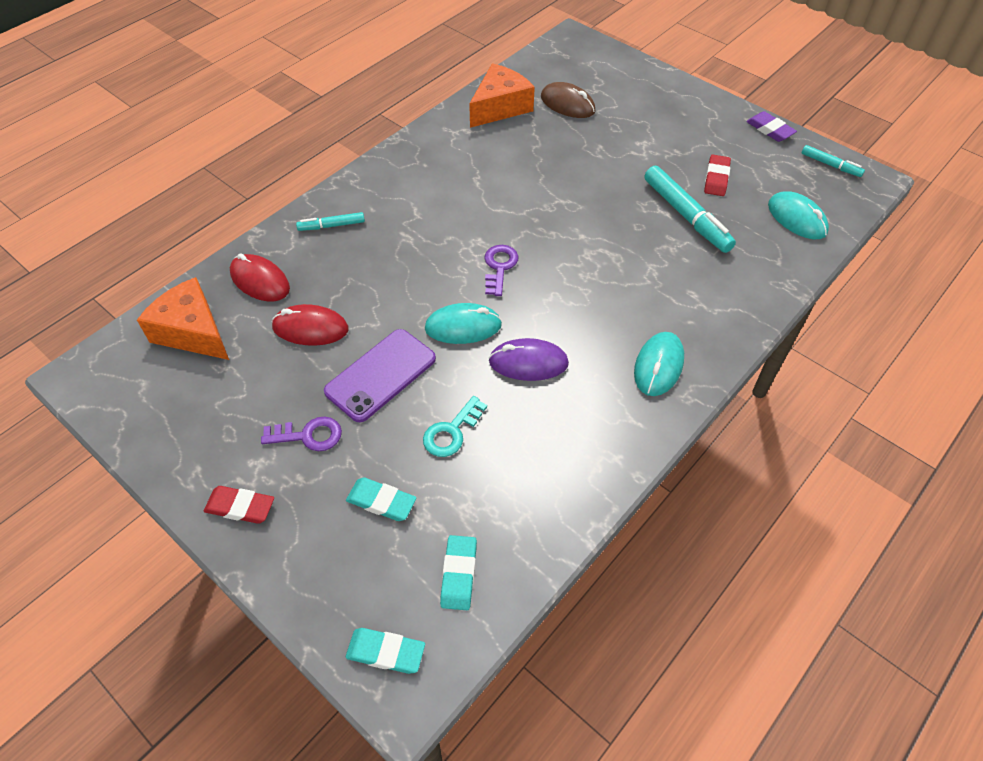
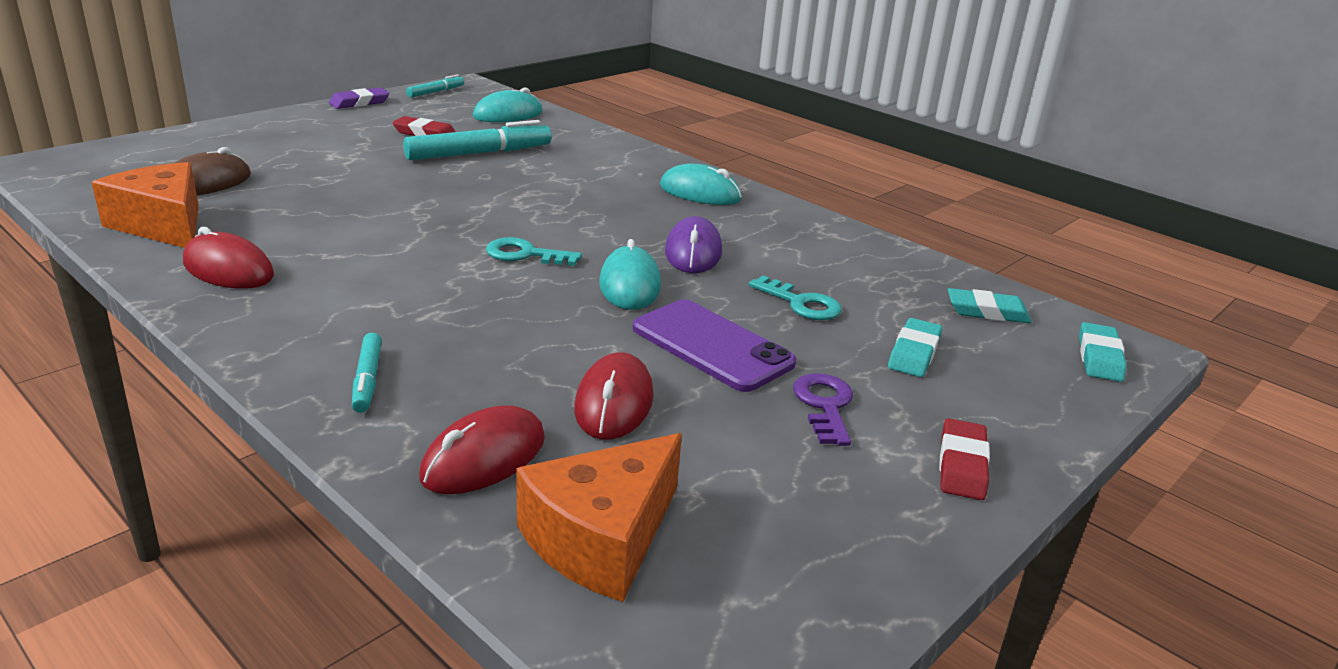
camera: 90 degrees left, 25 degrees down
purple key [484,245,519,296] -> turquoise key [486,237,582,266]
none -> red mouse [183,227,274,289]

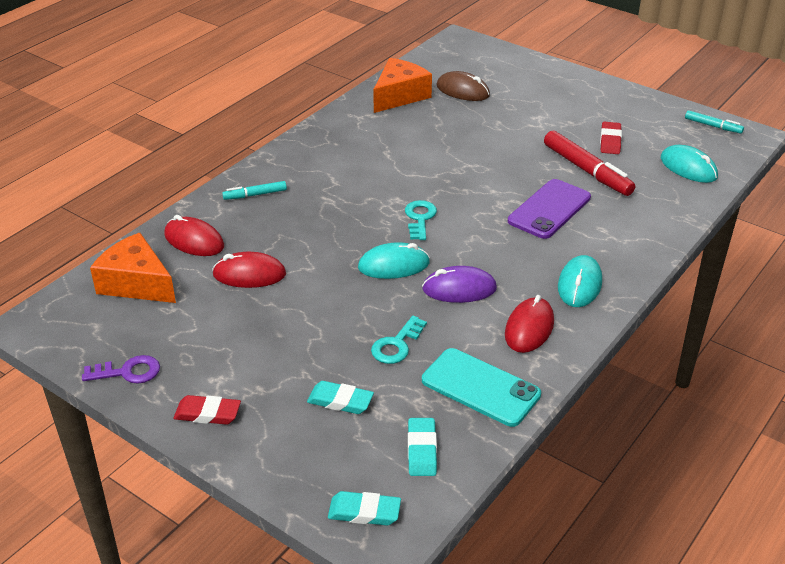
camera: 85 degrees right, 10 degrees up
red mouse [183,227,274,289] -> red mouse moved to [505,295,554,353]
purple eraser [329,87,389,109] -> none
turquoise marker [403,120,552,160] -> red marker [544,131,635,196]
purple phone [632,300,797,392] -> purple phone moved to [508,179,591,239]
purple key [793,373,853,446] -> purple key moved to [82,355,160,383]
none -> turquoise phone [422,348,541,427]

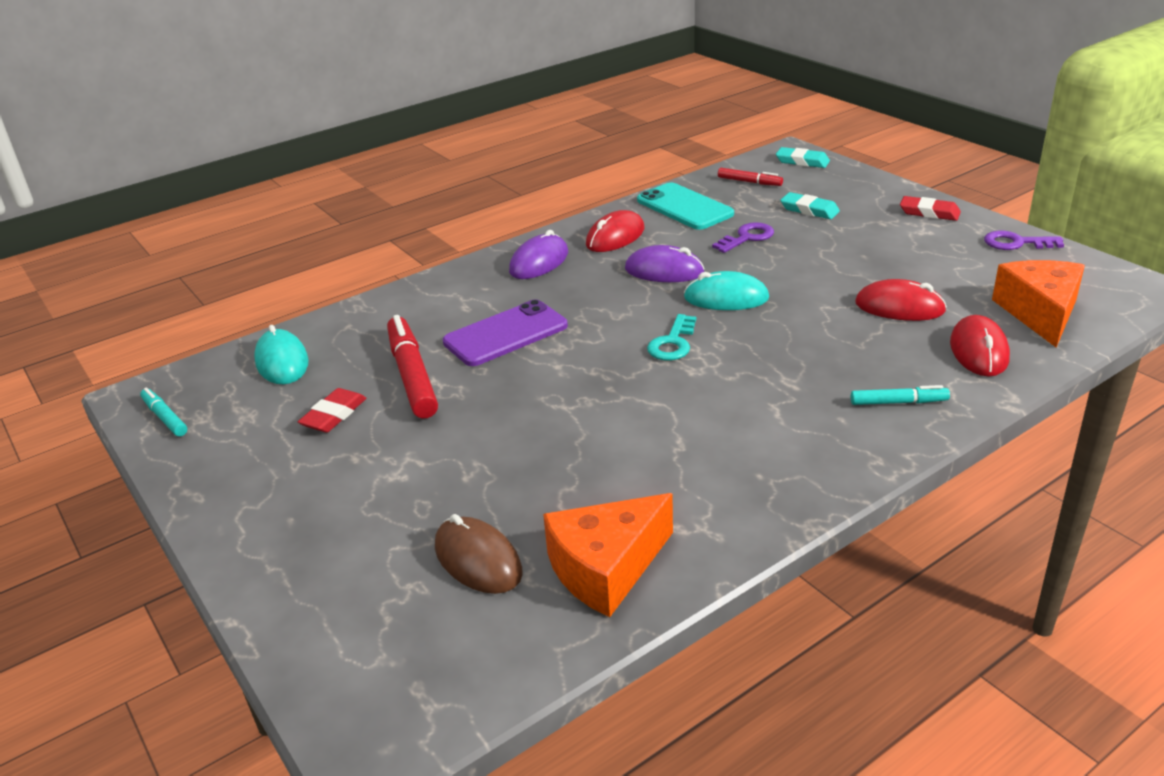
camera: 160 degrees left, 5 degrees down
orange cheese [90,233,176,303] -> orange cheese turned 135 degrees counterclockwise [992,260,1085,348]
red mouse [164,215,224,256] -> red mouse turned 45 degrees clockwise [950,315,1010,376]
turquoise key [371,316,427,364] -> purple key [712,222,774,253]
turquoise eraser [408,418,437,476] -> red marker [718,168,783,186]
turquoise mouse [558,255,602,307] -> purple mouse [509,230,568,279]

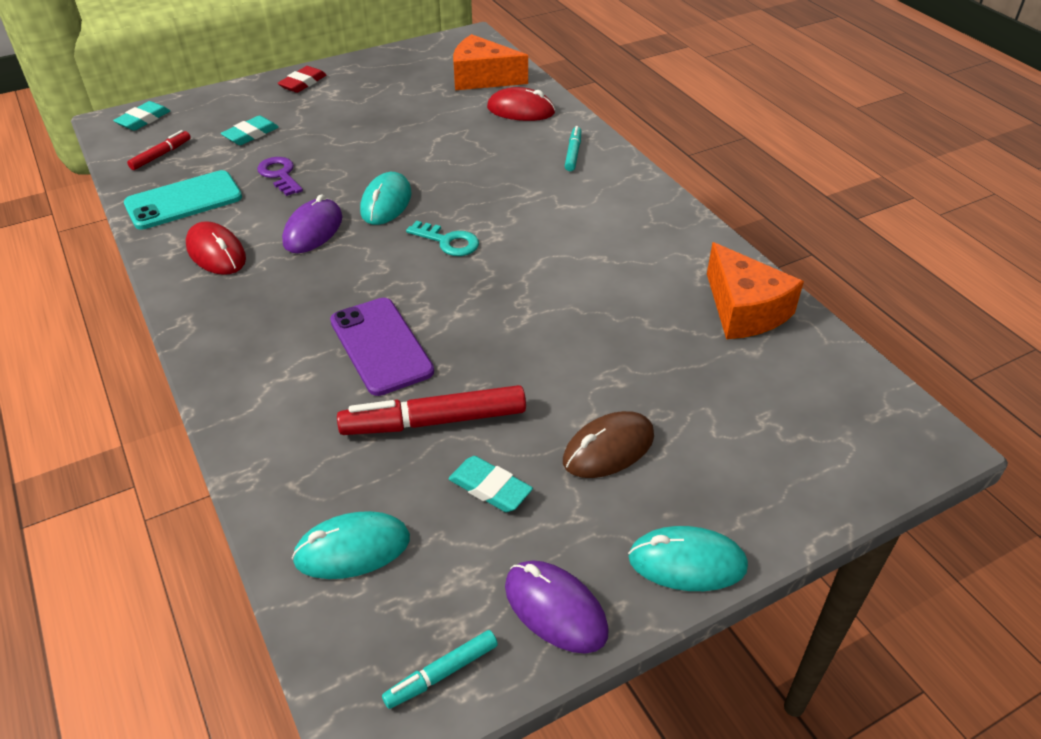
camera: 85 degrees left, 10 degrees up
red eraser [298,388,366,433] -> turquoise eraser [448,456,533,512]
brown mouse [435,514,523,594] -> brown mouse moved to [563,411,654,478]
purple mouse [509,230,568,279] -> purple mouse moved to [505,560,609,653]
red mouse [855,279,947,321] -> none
purple key [984,231,1064,250] -> none
none -> turquoise mouse [628,526,748,591]

